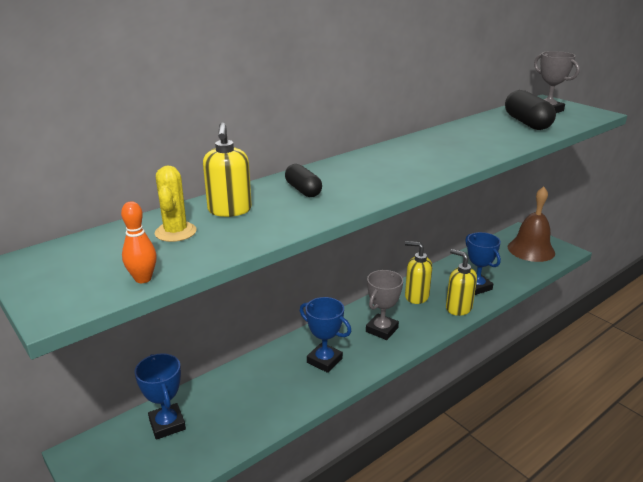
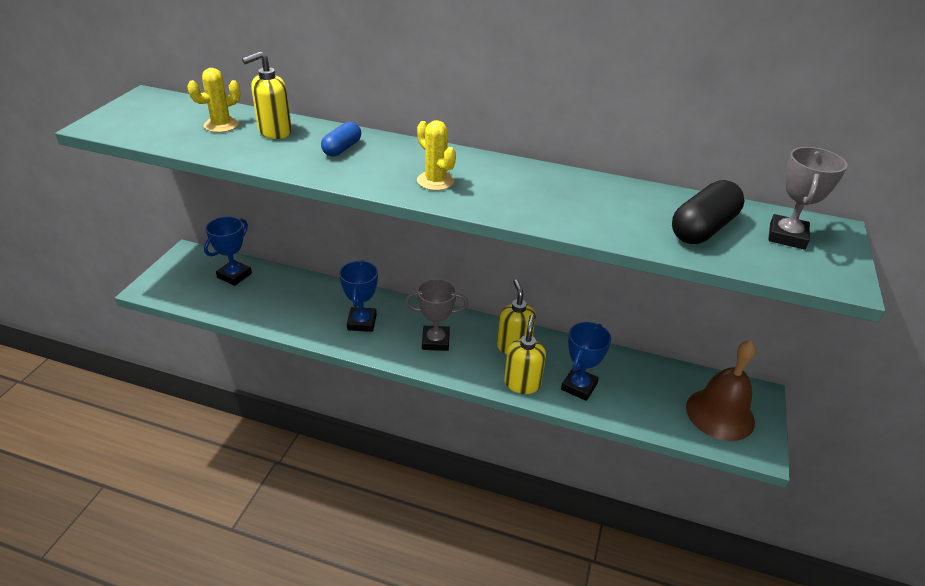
camera: 55 degrees right, 10 degrees up
orange bowling pin [121,201,157,283] -> none
black capsule [285,164,322,197] -> blue capsule [321,122,361,157]
none -> yellow cactus [417,120,456,190]

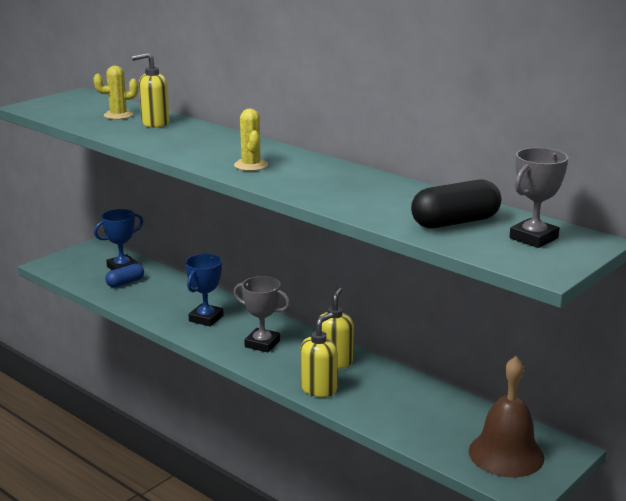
camera: 25 degrees right, 15 degrees down
blue capsule [321,122,361,157] -> blue capsule moved to [105,263,144,287]
blue trophy [561,322,611,401] -> none

